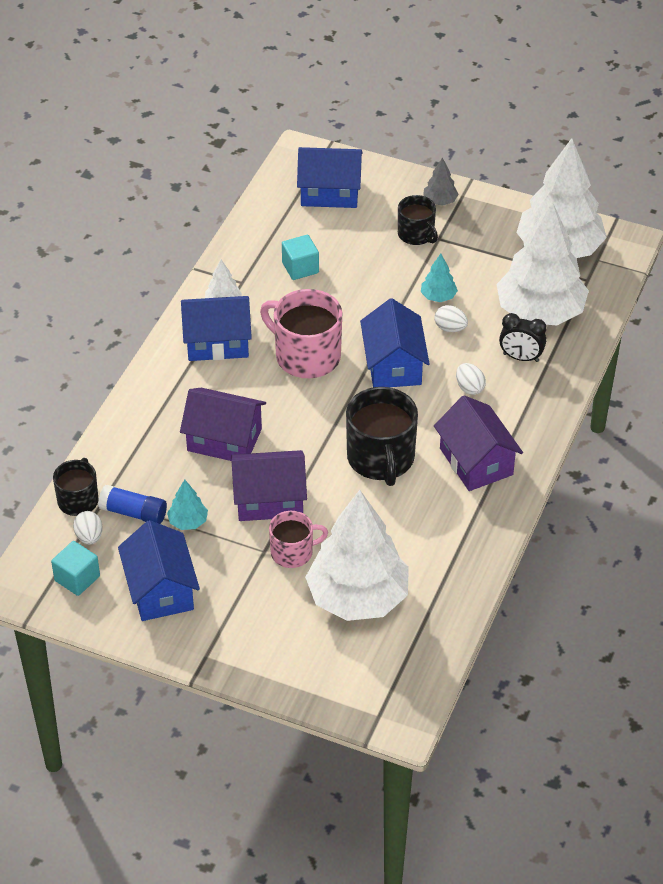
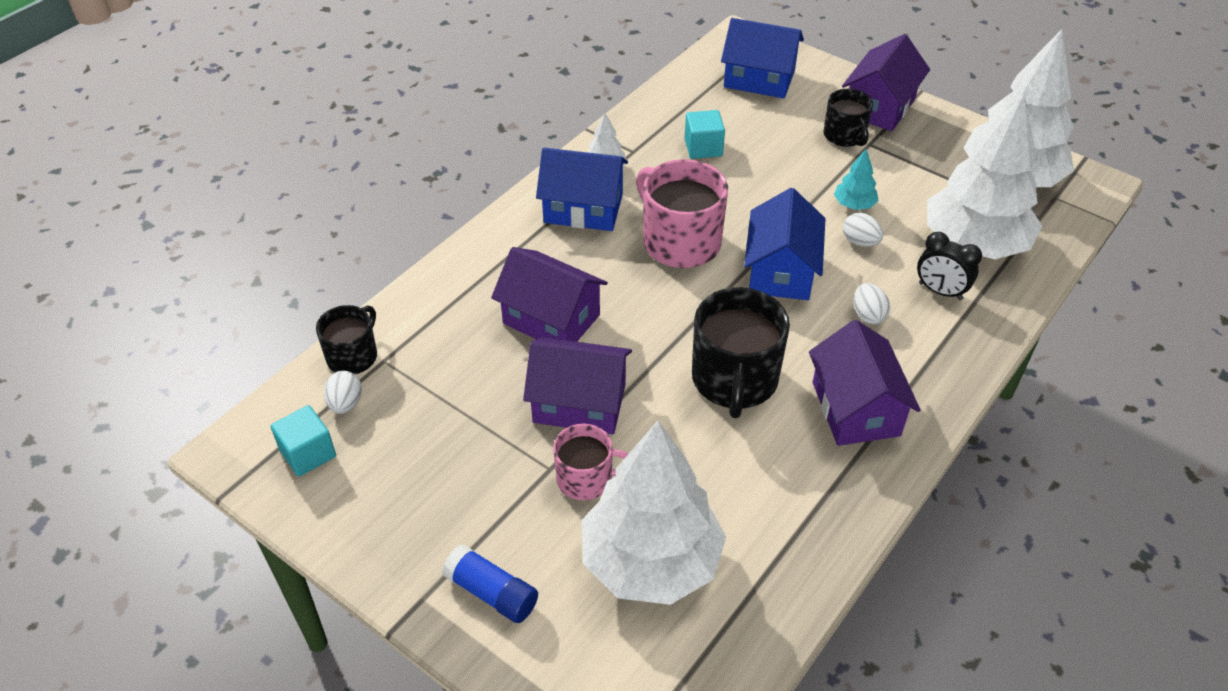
camera: 15 degrees right, 0 degrees up
blue glue stick [98,485,167,524] -> blue glue stick moved to [442,544,538,623]
blue house [118,520,200,621] -> none
turquoise tree [167,479,208,530] -> none
grey tree [423,157,459,206] -> purple house [842,34,930,131]

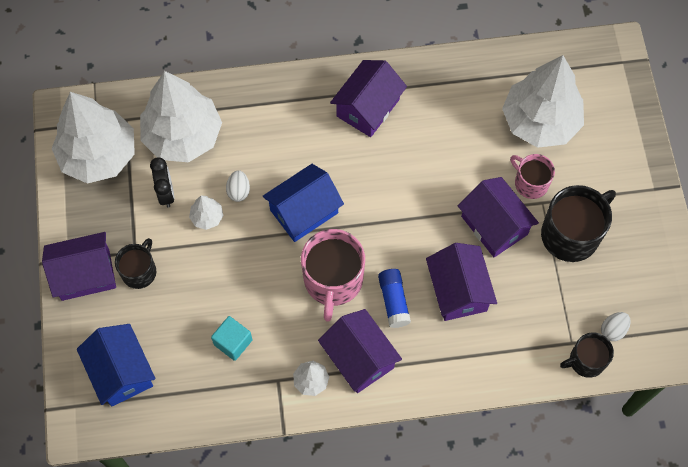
camera: 135 degrees left, 20 degrees up
turquoise cube [270,405,336,477] -> none
blue glue stick [442,544,538,623] -> blue glue stick moved to [378,269,411,328]
blue house [536,148,628,231] -> purple house [318,309,402,393]
black mug [692,287,790,418] -> black mug moved to [541,185,616,262]
turquoise tree [834,149,879,210] -> white tree [189,196,224,230]
white egg [854,283,890,325] -> none
black clock [917,232,982,300] -> black clock moved to [150,157,175,207]

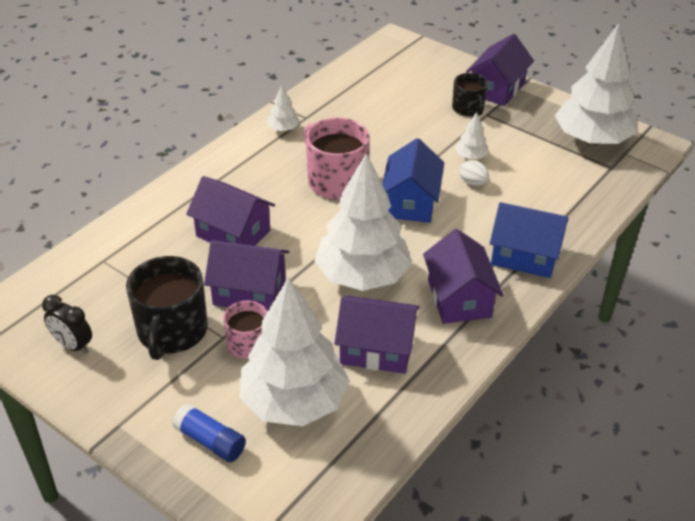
camera: 135 degrees right, 25 degrees down
blue house [77,324,156,407] -> blue house moved to [490,202,568,278]
white tree [140,71,222,162] -> white tree moved to [315,154,412,291]
black clock [150,157,175,207] -> black clock moved to [42,295,92,354]
turquoise cube [211,316,252,361] -> none
purple house [318,309,402,393] -> purple house moved to [335,296,420,374]
blue glue stick [378,269,411,328] -> blue glue stick moved to [172,403,246,462]
black mug [560,333,614,378] -> none
white egg [601,312,631,341] -> none

